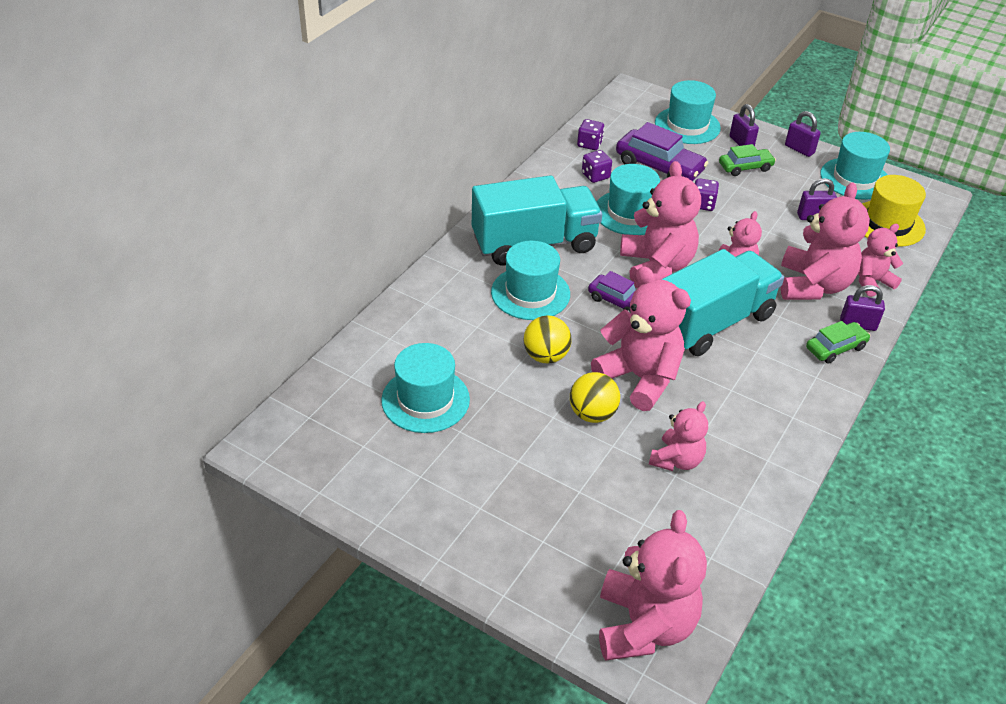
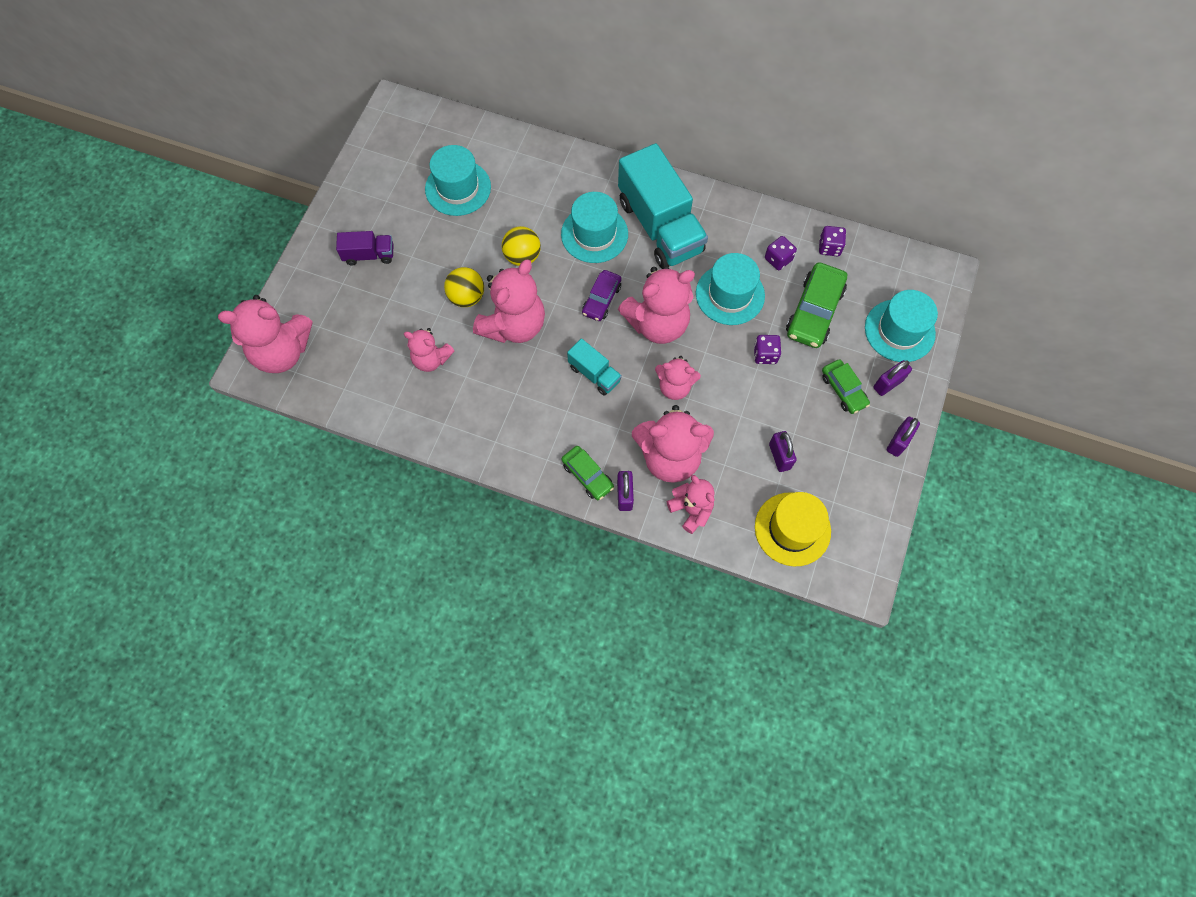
camera: 80 degrees right, 25 degrees up
purple car [616,122,708,181] -> green car [786,262,847,348]
turquoise truck [662,249,784,356] -> turquoise truck [567,339,622,395], size x0.47
turquoise hat [820,132,890,200] -> none
none -> purple truck [336,231,393,265]

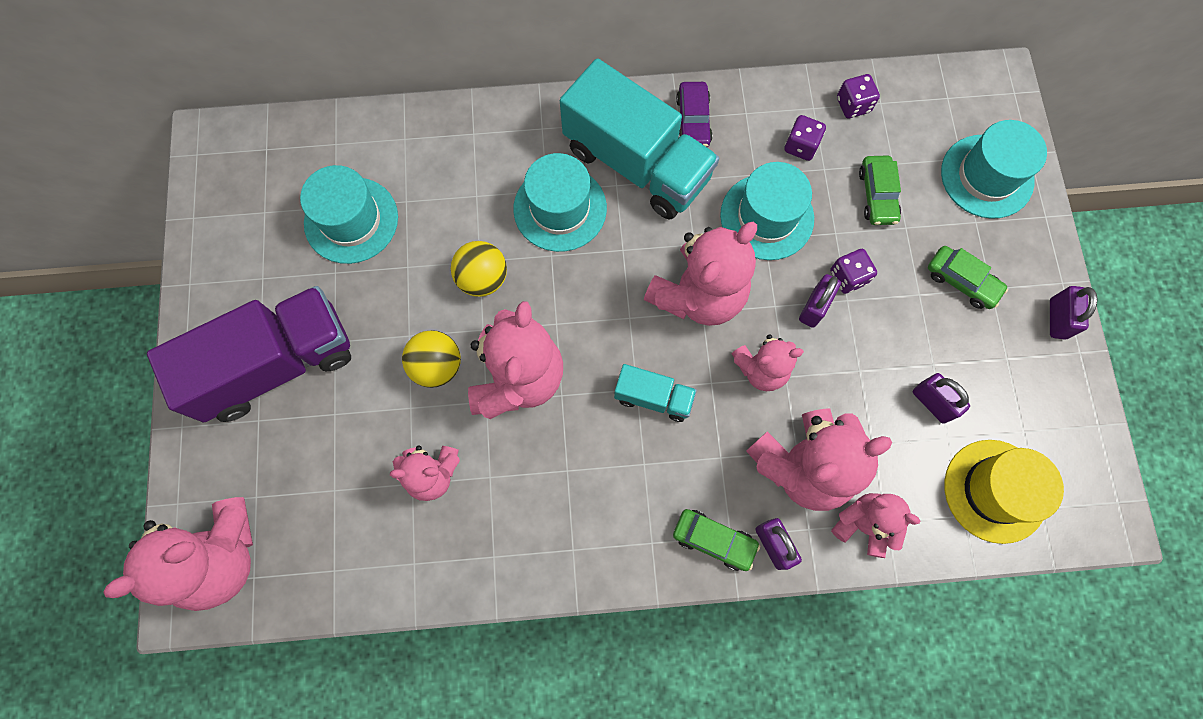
camera: 25 degrees left, 5 degrees up
purple truck [336,231,393,265] -> purple truck [147,286,351,423], size x2.11
purple car [582,270,622,321] -> purple car moved to [676,82,713,147]
green car [786,262,847,348] -> green car [859,155,901,225], size x0.61
purple padlock [873,360,912,396] -> purple padlock moved to [799,274,841,328]

